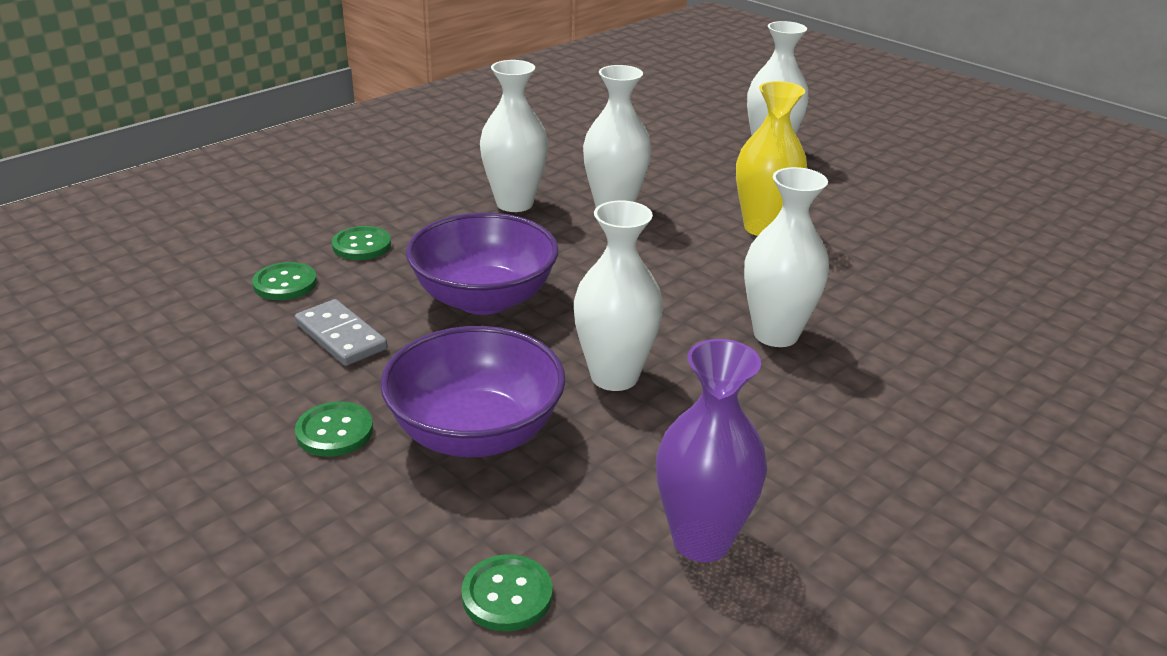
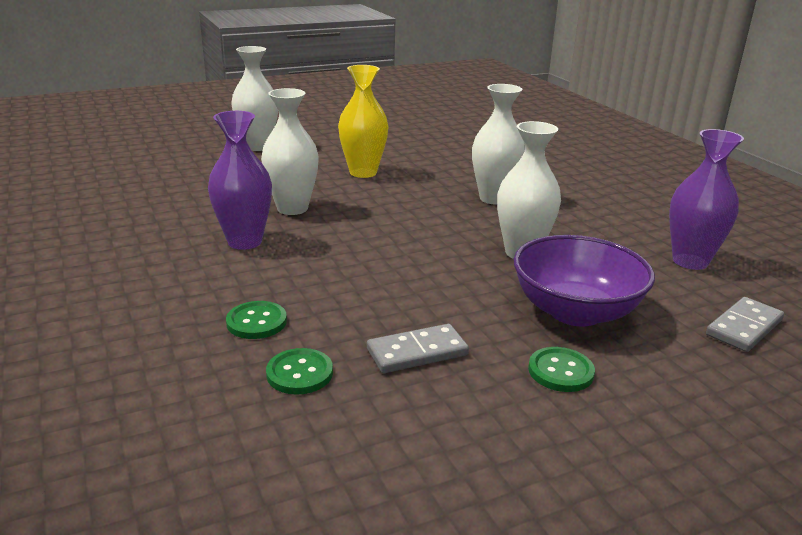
camera: 70 degrees left, 5 degrees down
purple bowl [406,213,558,315] -> none
green button [461,554,553,631] -> grey domino [706,297,784,352]
white vase [480,60,548,212] -> purple vase [208,111,272,250]

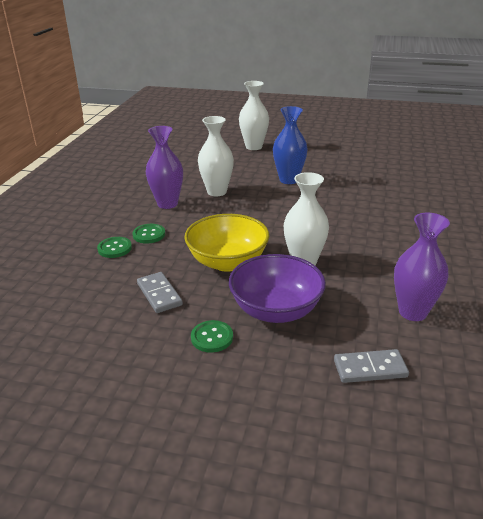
camera: 40 degrees right, 5 degrees up
green button [266,348,333,395] -> green button moved to [132,224,165,243]
yellow vase [338,65,388,178] -> blue vase [273,106,308,184]
grey domino [367,324,469,373] -> grey domino turned 45 degrees clockwise [137,272,183,313]
white vase [472,84,525,205] -> none
none -> yellow bowl [184,214,269,272]

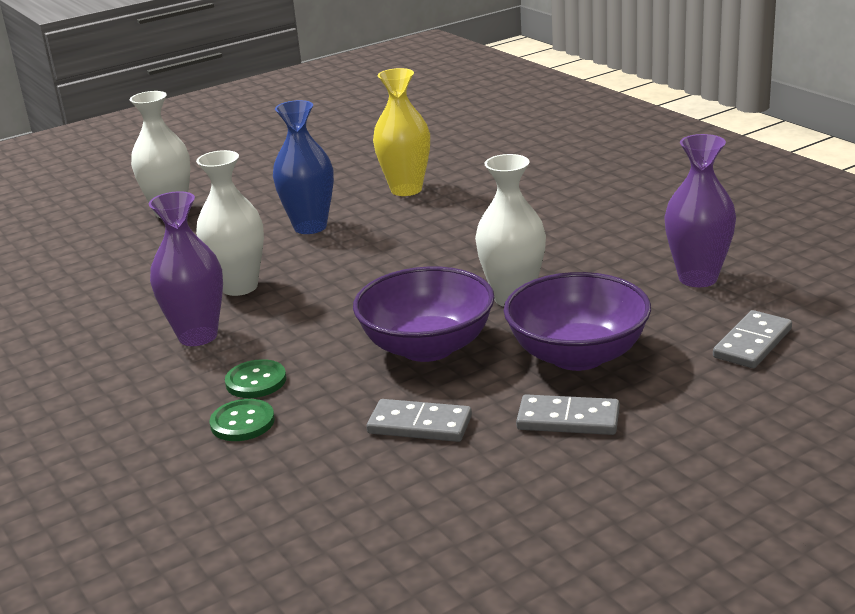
camera: 45 degrees left, 5 degrees down
yellow bowl [184,214,269,272] -> purple bowl [353,266,495,362]
green button [191,320,233,352] -> grey domino [516,394,619,435]
none -> yellow vase [373,68,430,196]

